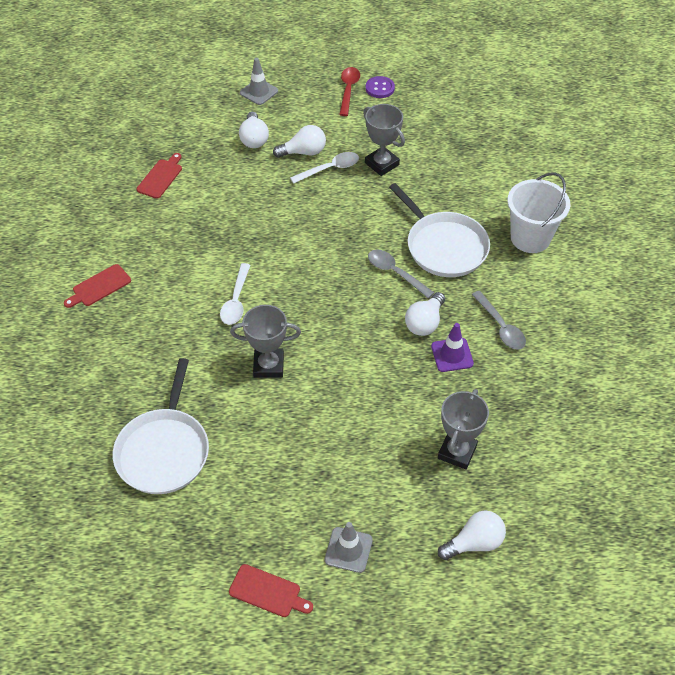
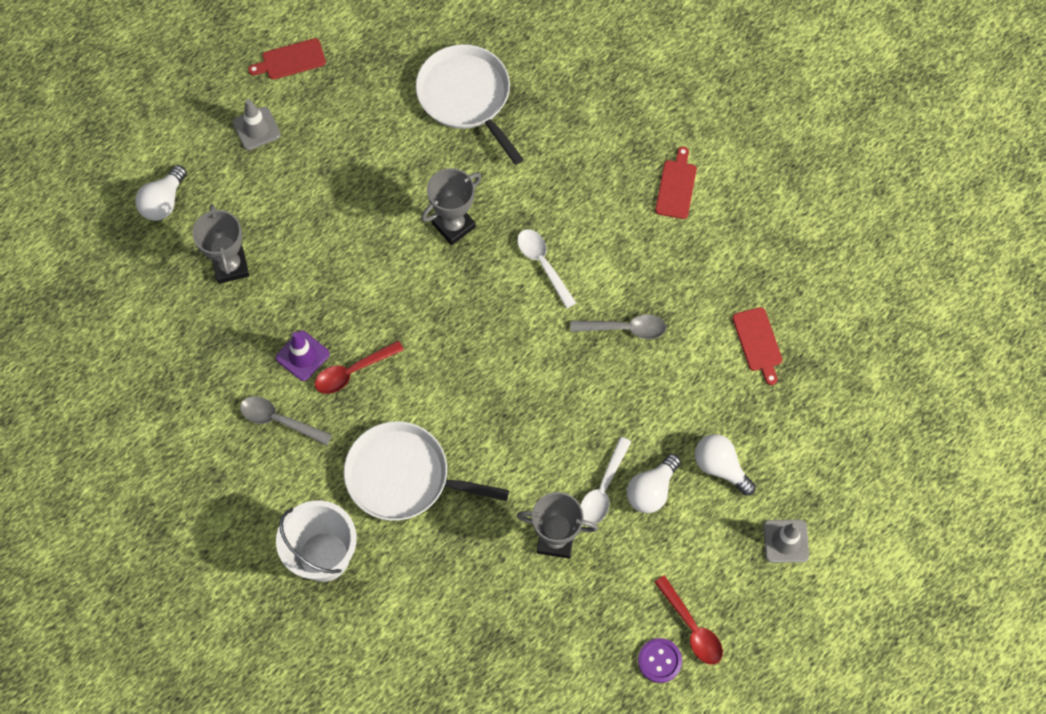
camera: 140 degrees right, 15 degrees up
grey spoon [368,250,435,299] -> grey spoon moved to [571,314,666,339]
white light bulb [405,292,445,336] -> red spoon [315,340,404,394]

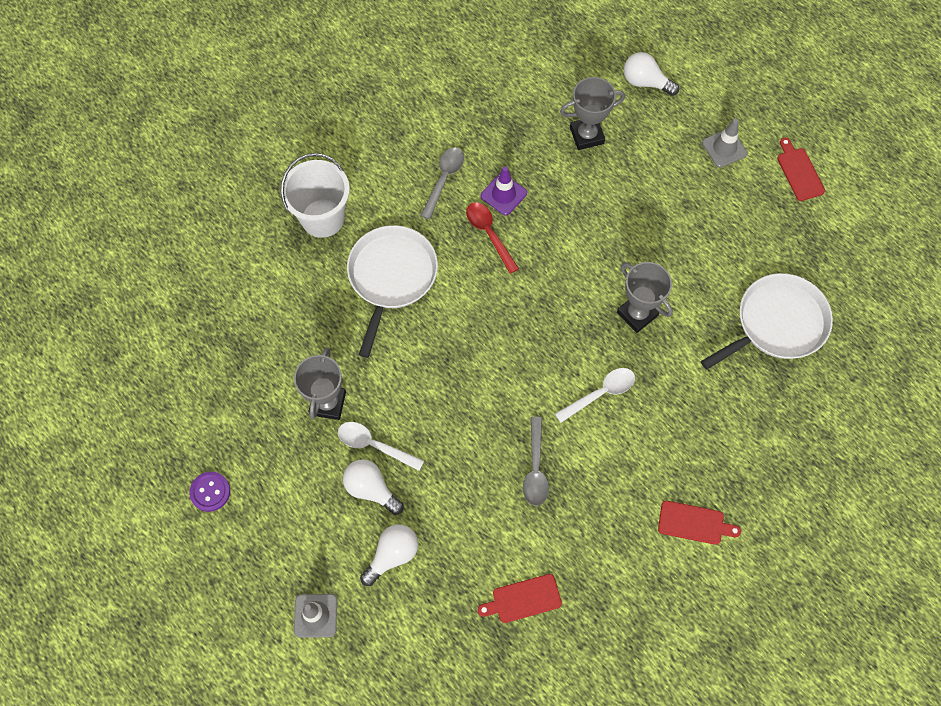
camera: 90 degrees right, 0 degrees up
red spoon [654,575,723,665] -> none

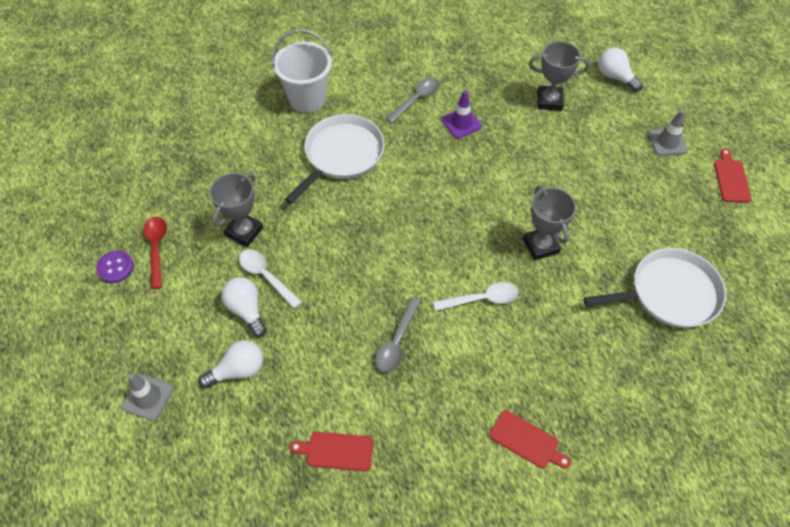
camera: 20 degrees right, 10 degrees down
red spoon [466,202,519,274] -> red spoon moved to [143,216,167,289]

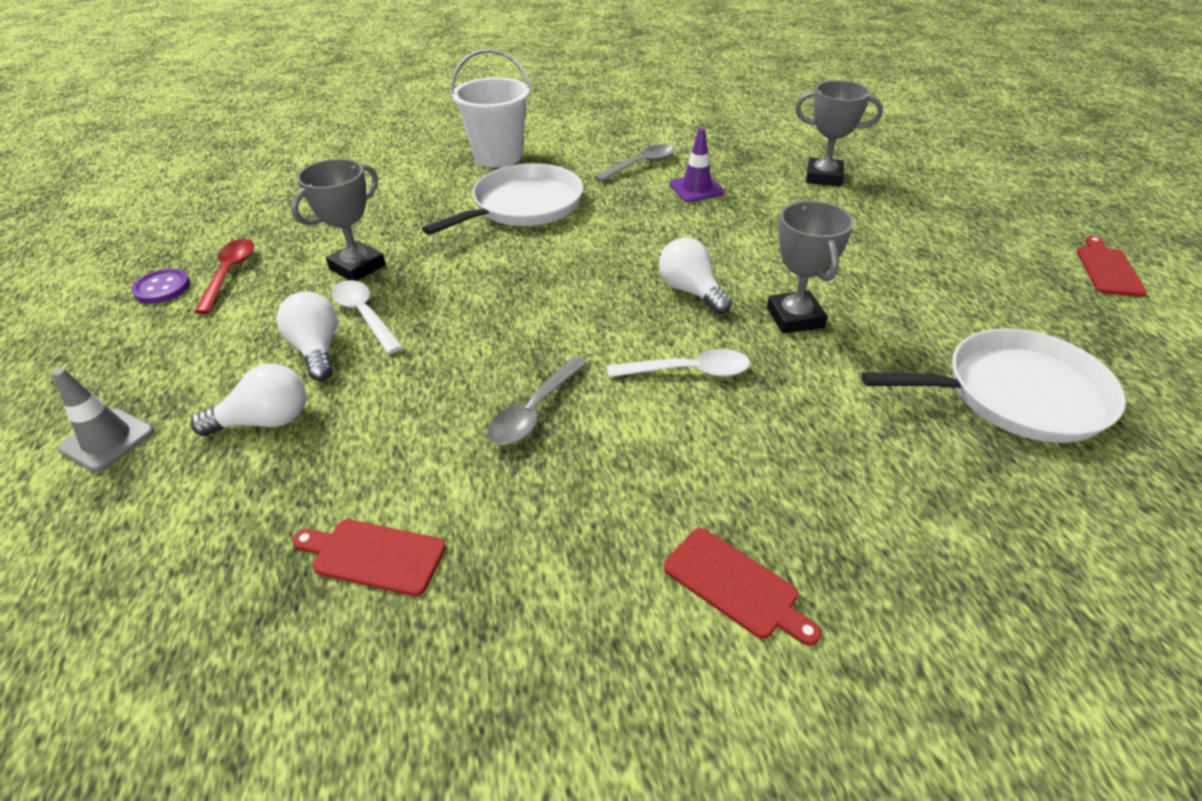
camera: 10 degrees right, 15 degrees down
white light bulb [598,47,643,92] -> white light bulb moved to [659,237,732,314]
grey traffic cone [649,110,688,156] -> none

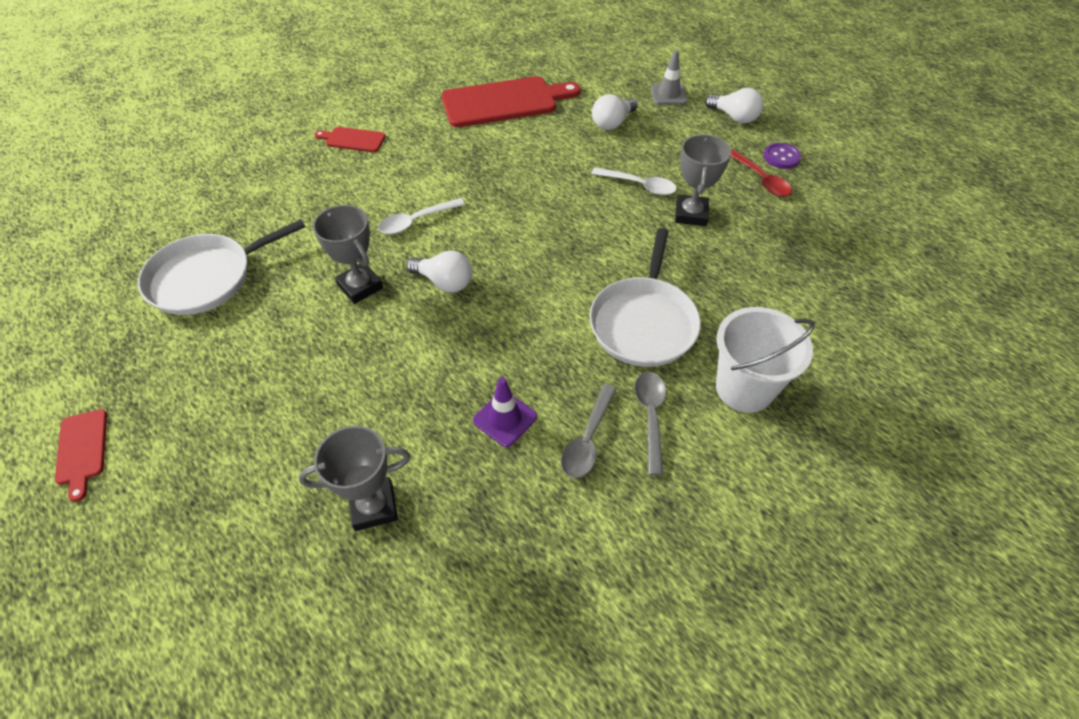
camera: 150 degrees right, 10 degrees up
white light bulb [276,292,338,381] -> white light bulb moved to [705,88,763,123]
red cutting board [292,519,446,596] -> red cutting board [442,76,581,127], size x2.08
grey spoon [488,356,587,445] -> grey spoon moved to [634,372,666,476]

